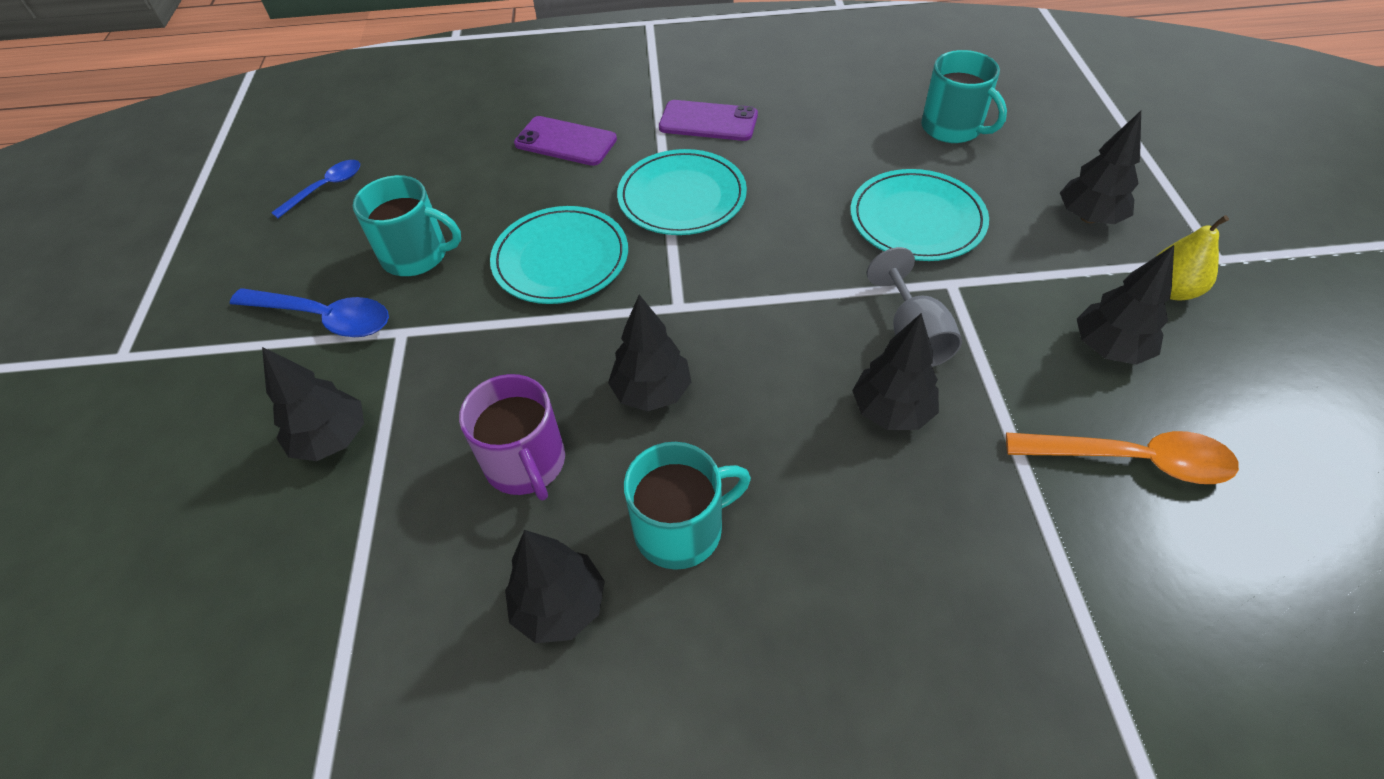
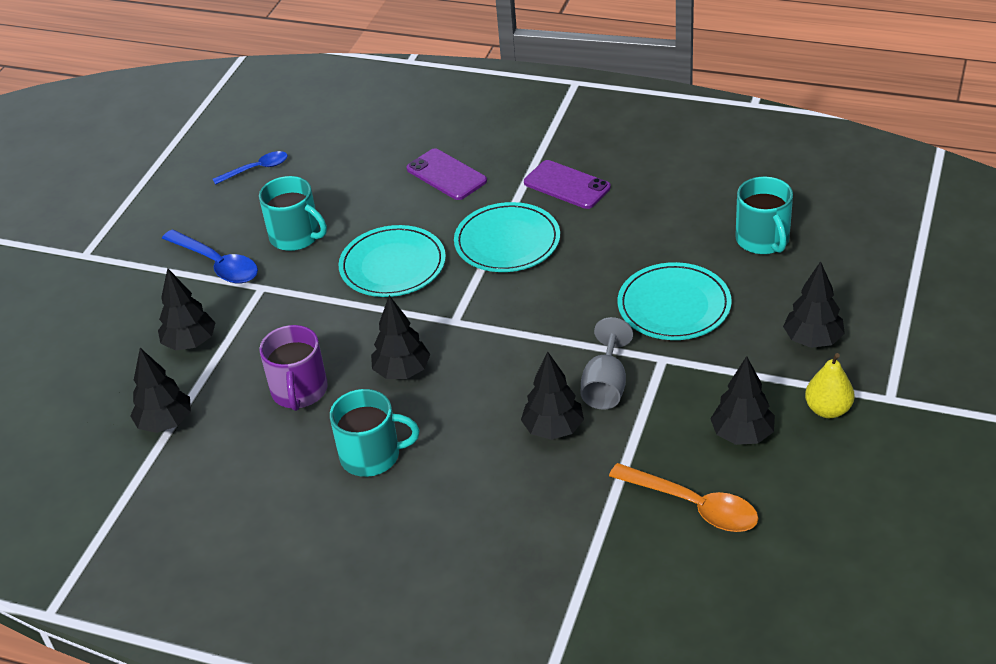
camera: 25 degrees right, 10 degrees down
black tree [505,530,605,643] -> black tree moved to [130,348,191,433]

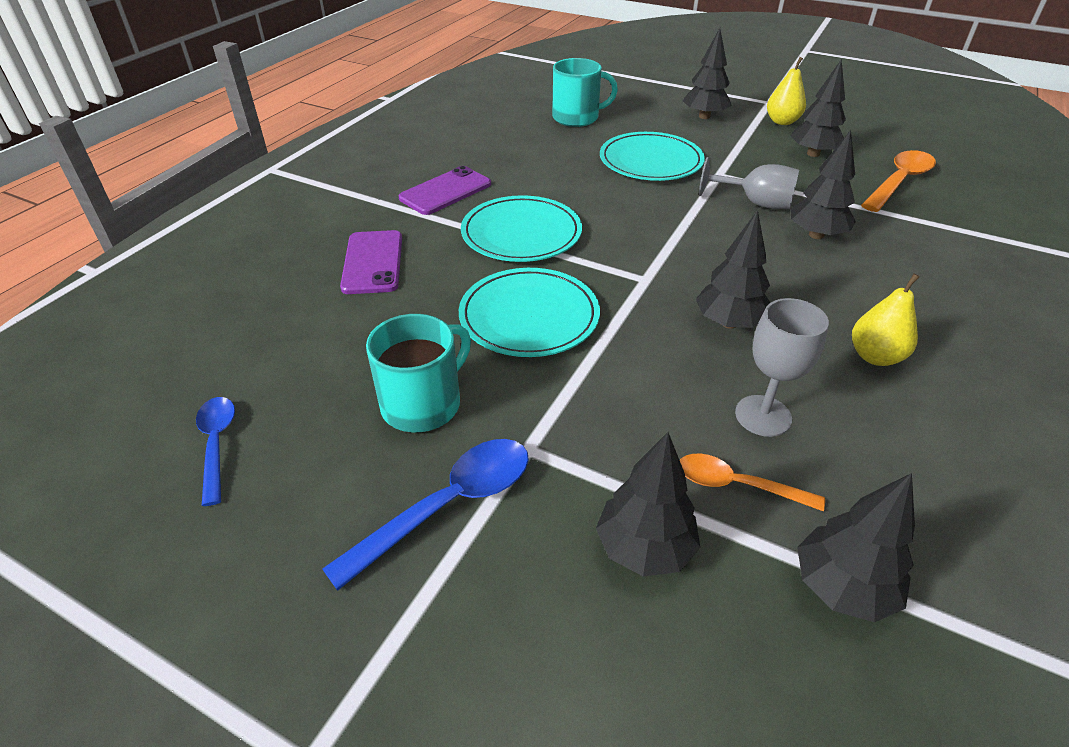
camera: 85 degrees left, 0 degrees up
purple mug [259,325,328,411] -> grey goblet [735,298,829,437]
turquoise mug [330,389,419,477] -> yellow pear [852,273,920,366]
purple phone [407,148,487,200] -> purple phone turned 60 degrees counterclockwise [340,230,402,294]
none -> orange spoon [680,454,825,512]

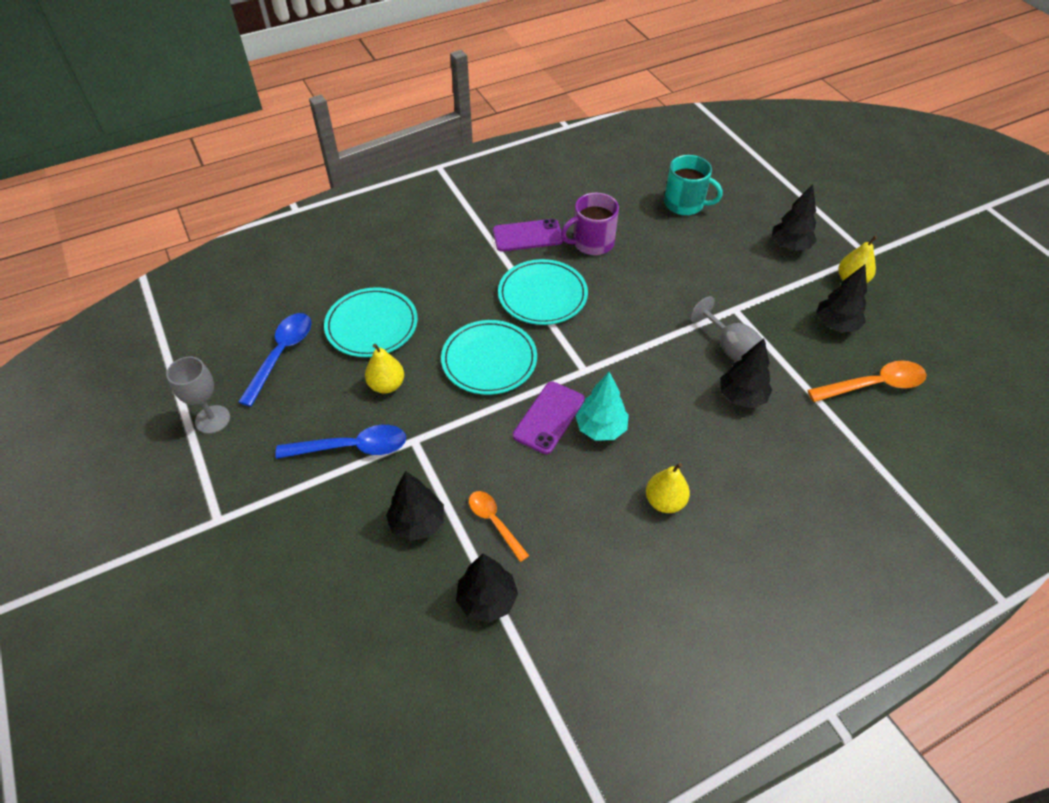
camera: 35 degrees right, 10 degrees up
blue spoon [196,397,235,506] -> blue spoon [238,313,311,407], size x1.56
purple phone [340,230,402,294] -> purple phone moved to [513,381,585,454]
turquoise mug [366,314,471,433] -> yellow pear [365,344,404,393]
turquoise plate [600,132,705,181] -> turquoise plate moved to [324,287,418,357]
black tree [696,210,770,329] -> turquoise tree [576,372,629,441]
grey goblet [735,298,829,437] -> grey goblet moved to [166,357,230,434]
none -> purple mug [561,193,619,255]

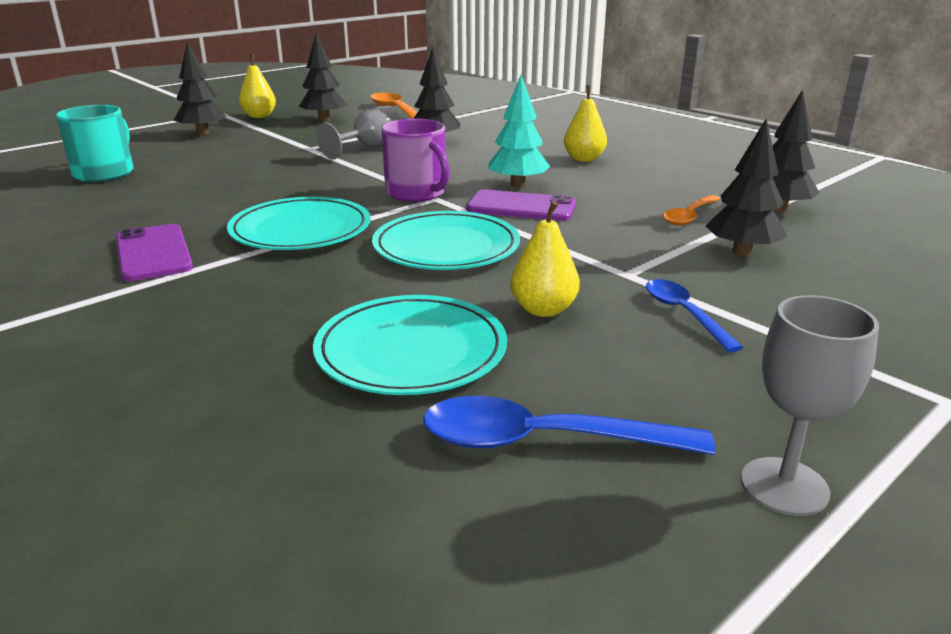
camera: 105 degrees left, 25 degrees down
blue spoon [276,425,406,459] -> blue spoon [646,279,744,352], size x0.64
purple mug [561,193,619,255] -> purple mug moved to [381,119,450,202]

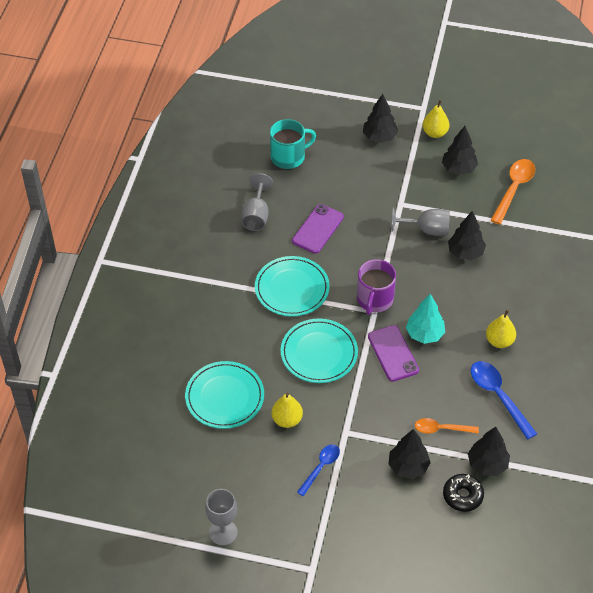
camera: 55 degrees right, 25 degrees up
purple phone [116,224,193,281] -> purple phone moved to [292,204,344,254]
blue spoon [423,396,715,455] -> blue spoon moved to [471,361,537,440]
none -> grey goblet [241,173,273,231]
none -> black donut [443,474,484,512]

